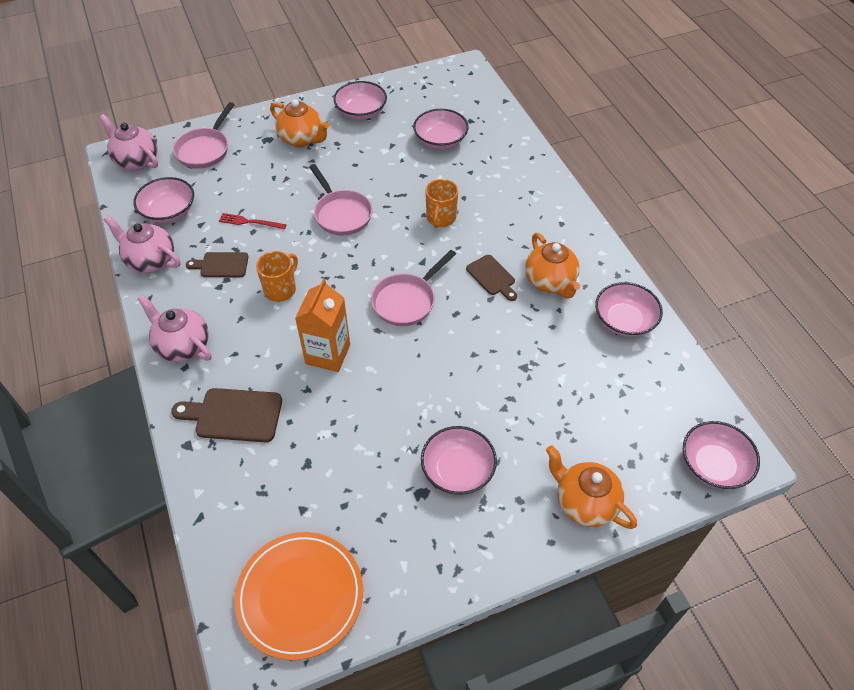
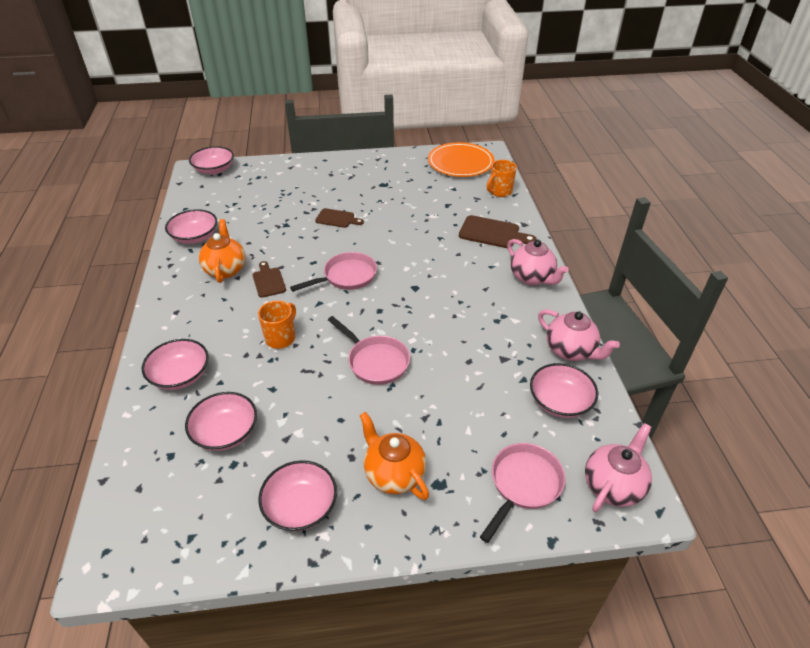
camera: 165 degrees left, 10 degrees down
pink teapot [99,114,158,171] -> pink teapot turned 105 degrees counterclockwise [585,423,652,512]
brown cutting board [186,252,248,277] -> brown cutting board moved to [315,208,364,228]
red fork [219,213,287,230] -> none
orange mug [256,251,298,302] -> orange mug moved to [487,160,517,197]
orange carton [295,279,350,372] -> none
pink pan [309,164,373,236] -> pink pan turned 150 degrees clockwise [328,316,410,385]
pink bowl [421,426,497,495] -> pink bowl moved to [142,339,209,390]
orange teapot [546,445,637,529] -> none

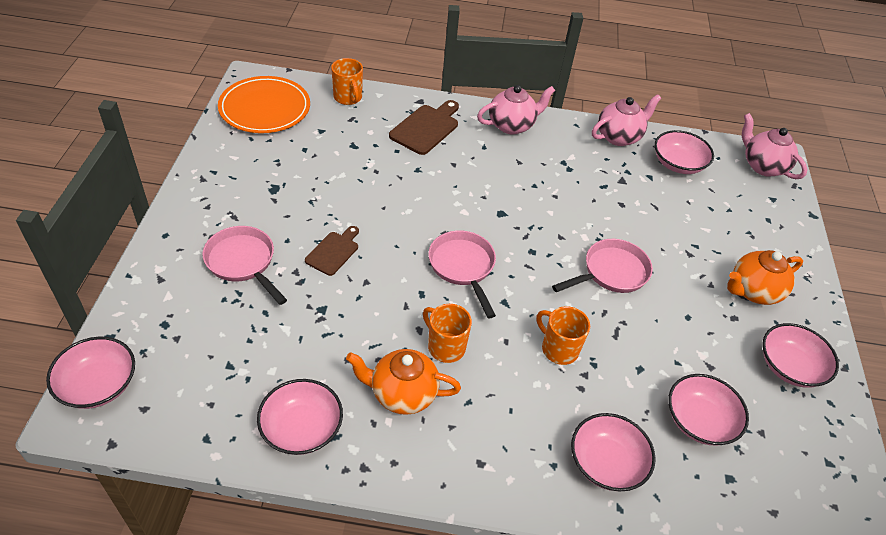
camera: 80 degrees left, 5 degrees up
brown cutting board [253,261,286,298] -> orange mug [423,304,472,363]
pink pan [480,443,565,543] -> pink pan moved to [202,226,287,305]

